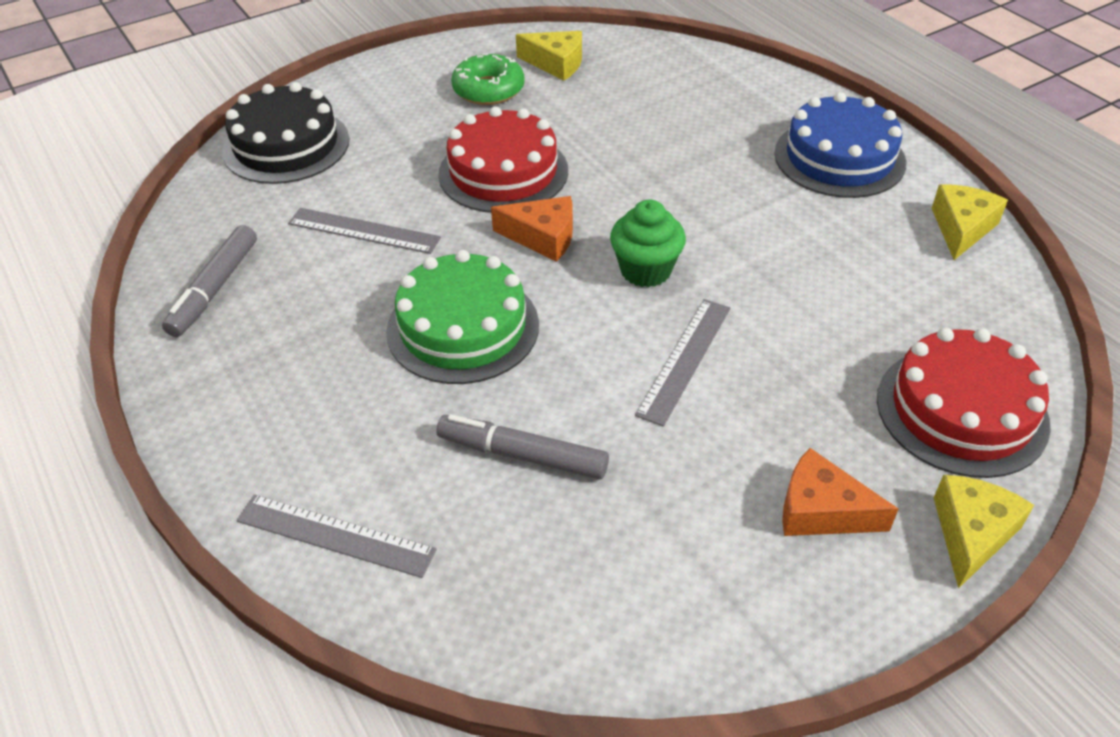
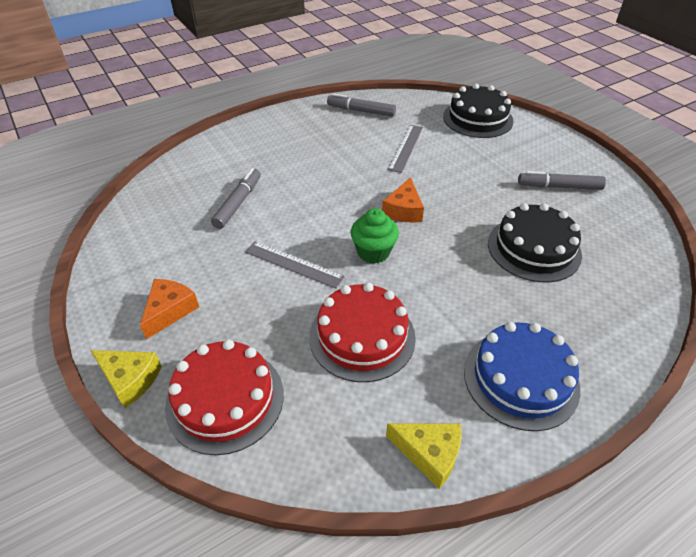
camera: 90 degrees right, 0 degrees up
grey ruler [237,494,437,578] -> none
green cake [386,250,539,384] -> none
red cake [438,106,568,213] -> red cake moved to [309,283,416,382]
green donut [451,53,524,105] -> grey marker [518,171,606,190]
yellow cheese [516,31,582,81] -> none
none -> black cake [488,203,582,282]

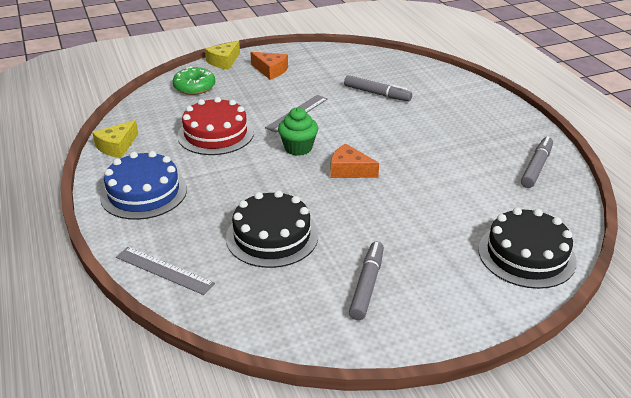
camera: 100 degrees right, 10 degrees down
red cake [165,339,284,455] -> green donut [173,66,215,95]
grey ruler [388,125,423,173] -> grey ruler moved to [116,247,215,295]

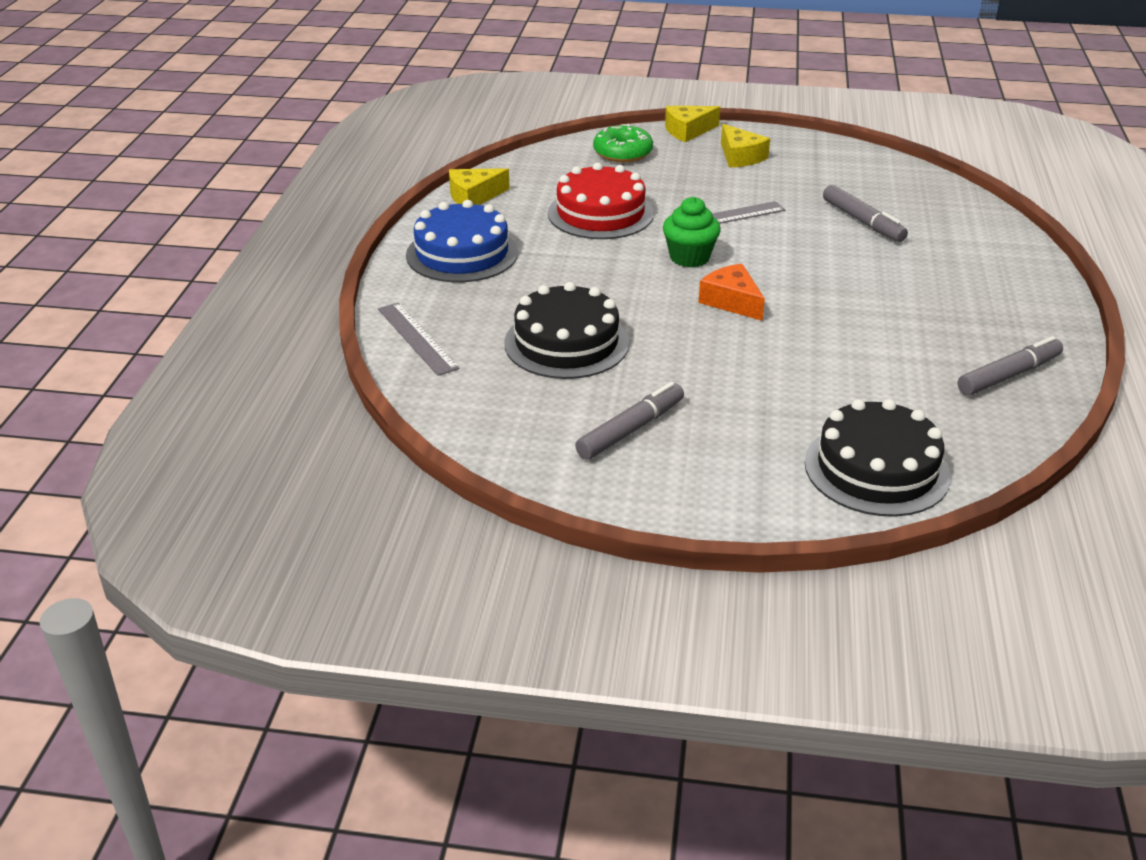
camera: 30 degrees right, 0 degrees up
orange cheese [250,52,288,80] -> yellow cheese [721,124,770,168]

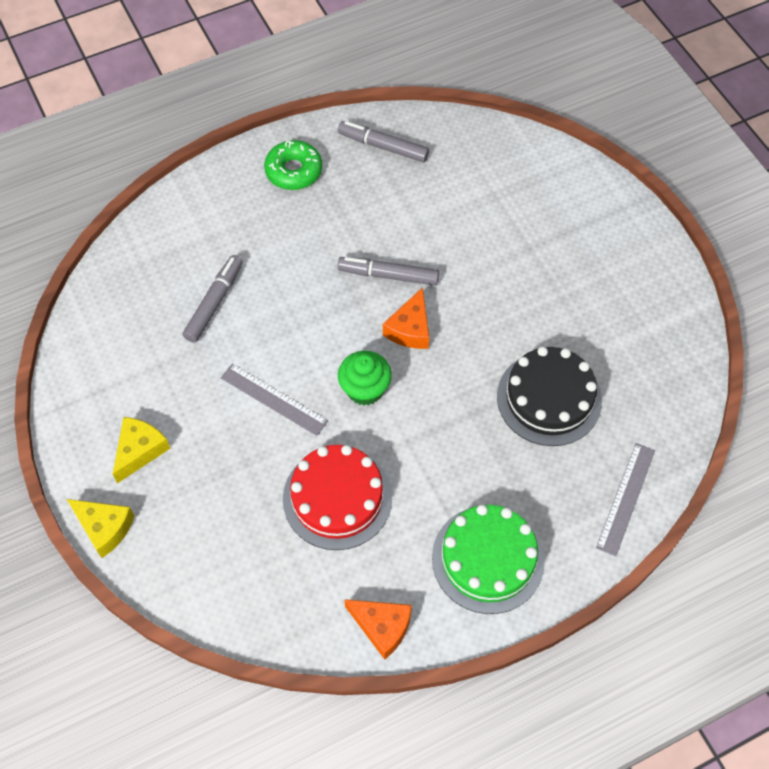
camera: 125 degrees left, 25 degrees up
blue cake [406,200,518,282] -> green cake [432,505,545,614]
yellow cheese [449,168,510,205] -> orange cheese [344,599,412,660]
grey marker [575,382,684,460] -> grey marker moved to [338,257,439,286]
green donut [593,124,653,162] -> green donut moved to [264,140,322,190]
black cake [805,399,951,517] -> none

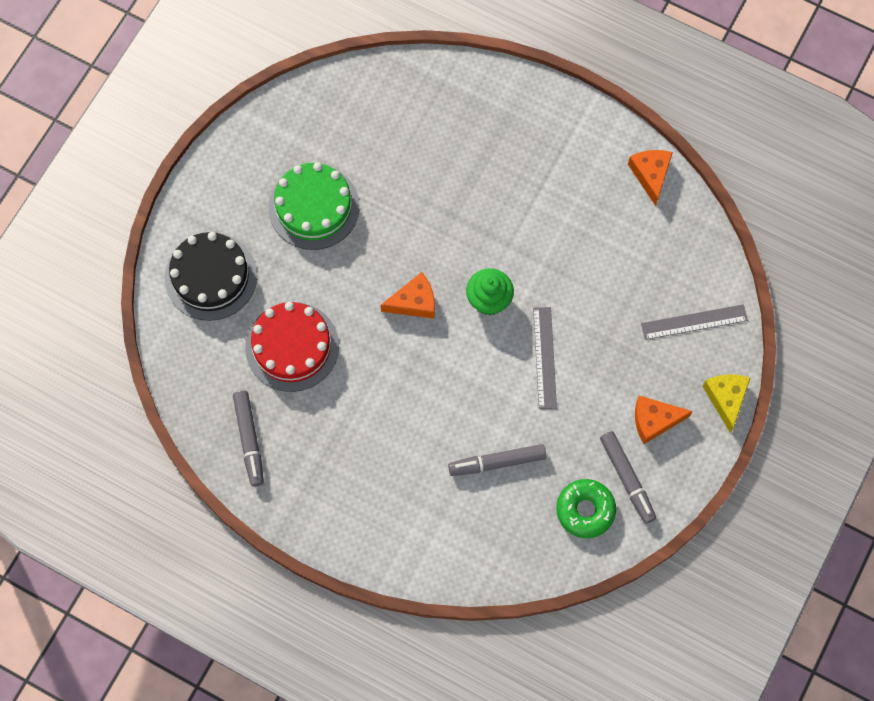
camera: 125 degrees left, 10 degrees up
yellow cheese [113,417,171,483] -> orange cheese [635,396,693,444]
green donut [264,140,322,190] -> green donut moved to [556,479,616,538]
red cake [283,445,392,550] -> red cake moved to [245,302,339,392]
grey marker [338,257,439,286] -> grey marker moved to [600,431,656,524]
green cake [432,505,545,614] -> green cake moved to [268,162,360,250]
black cake [497,347,602,446] -> black cake moved to [165,232,257,321]
grey ruler [596,443,655,556] -> grey ruler moved to [641,304,748,340]

